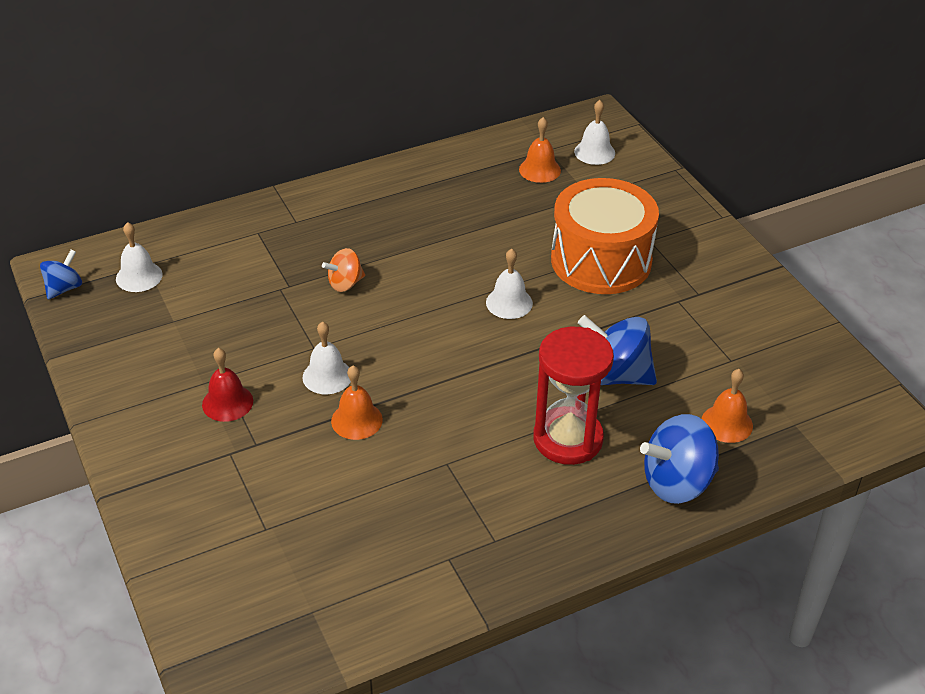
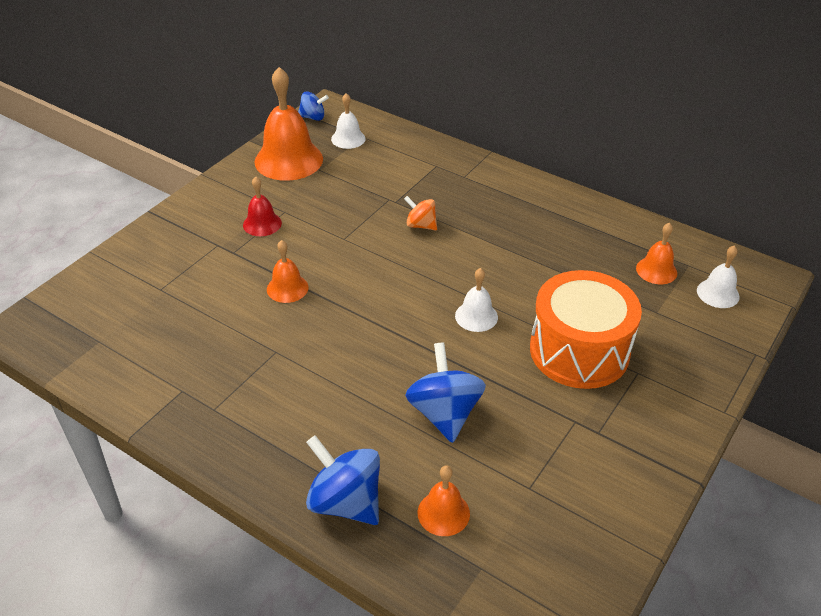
camera: 60 degrees right, 0 degrees up
white bell [302,321,351,394] -> none
red hourglass [533,327,614,465] -> none
none -> orange bell [255,67,323,181]

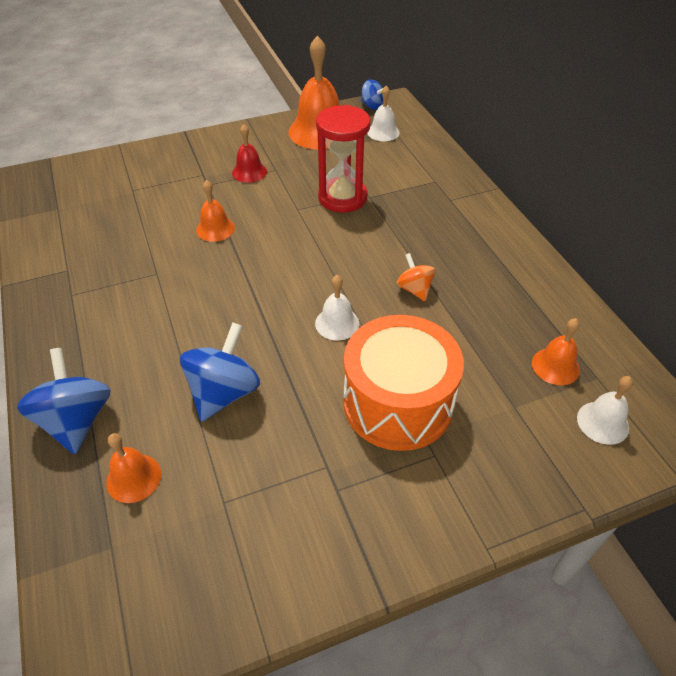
camera: 35 degrees right, 5 degrees up
orange spinning top [404,196,437,231] -> orange spinning top moved to [397,253,435,301]
none -> red hourglass [316,105,371,213]

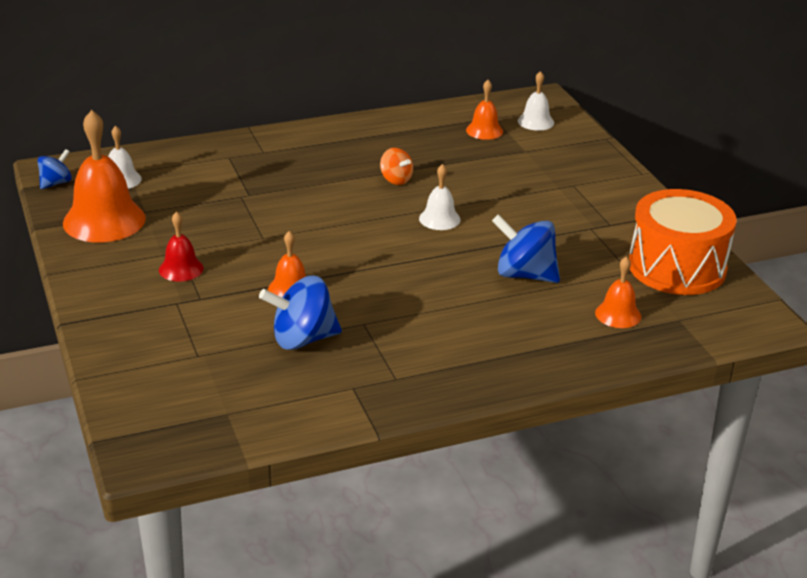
camera: 90 degrees left, 15 degrees down
blue spinning top [17,348,111,454] -> blue spinning top moved to [259,276,342,350]
red hourglass [316,105,371,213] -> none
orange drum [343,315,464,451] -> orange drum moved to [629,189,737,295]
orange spinning top [397,253,435,301] -> orange spinning top turned 105 degrees counterclockwise [380,148,413,185]

